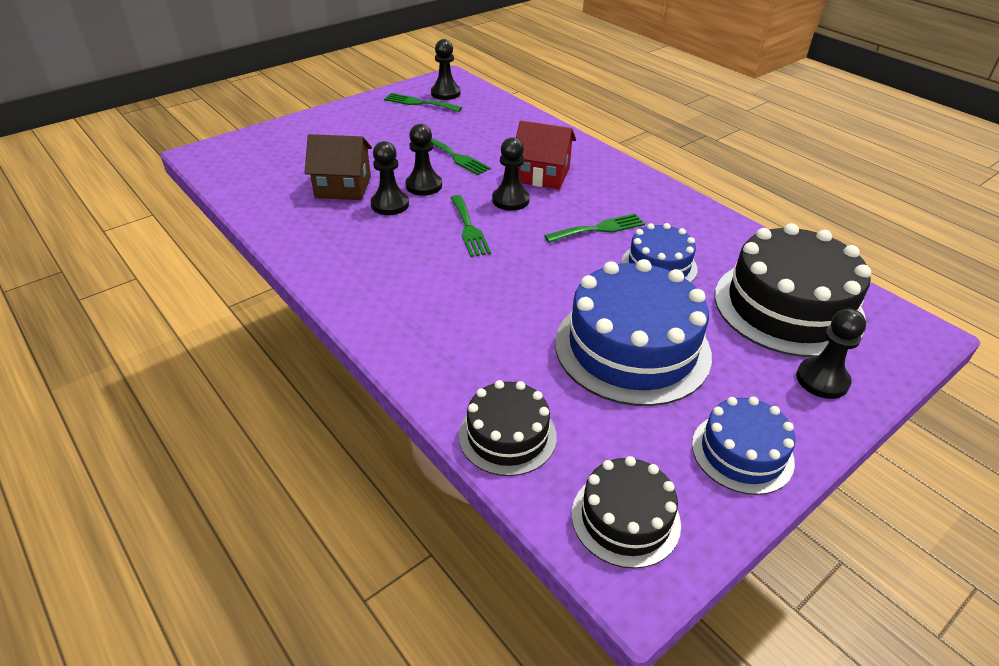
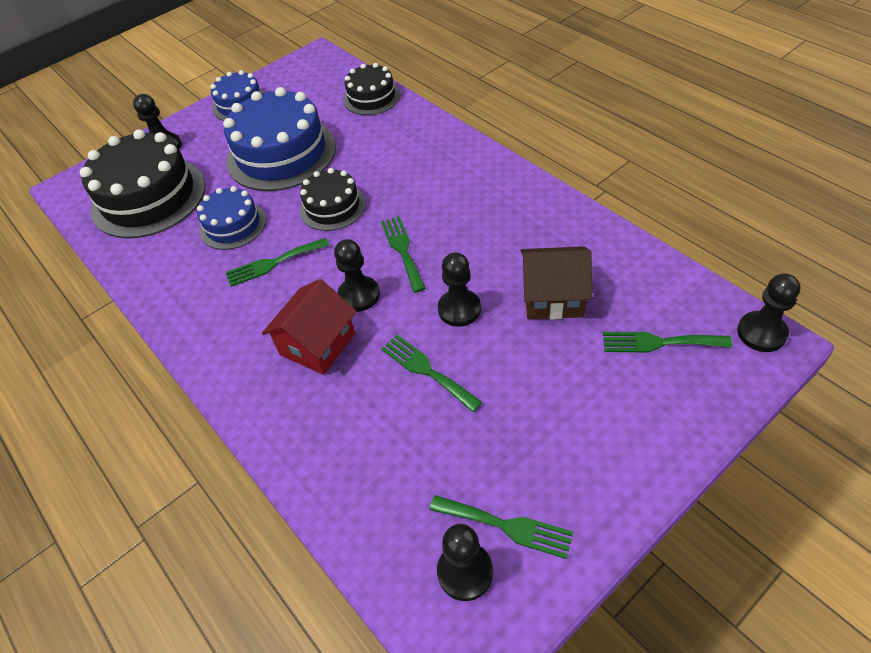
camera: 175 degrees left, 10 degrees up
black pawn [371,141,409,215] -> black pawn moved to [737,274,800,352]
red house [516,121,576,189] -> red house turned 75 degrees counterclockwise [262,279,356,375]
black cake [572,456,681,569] -> black cake moved to [300,168,366,231]
none -> green fork [603,332,732,352]

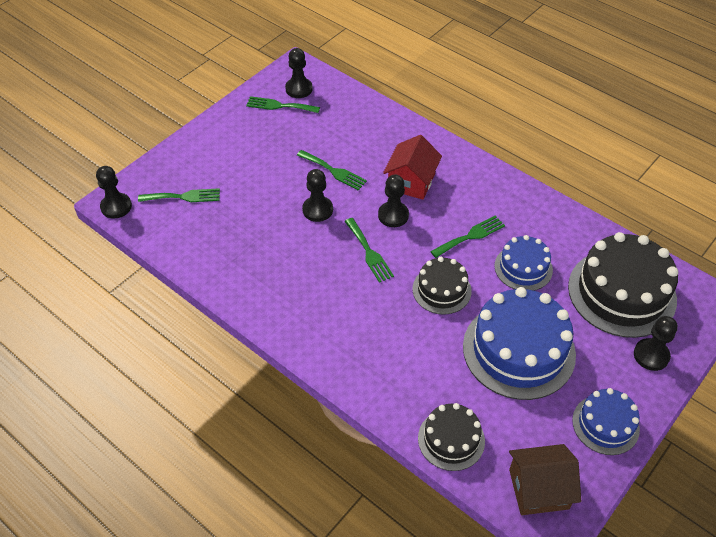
camera: 165 degrees right, 0 degrees up
brown house [521,246,592,320] -> brown house moved to [509,444,581,515]

